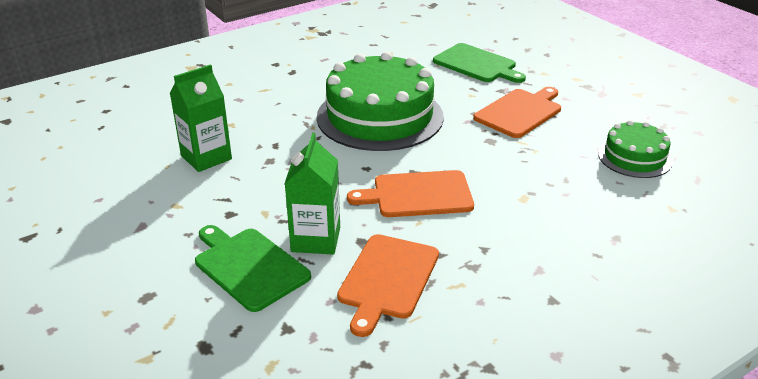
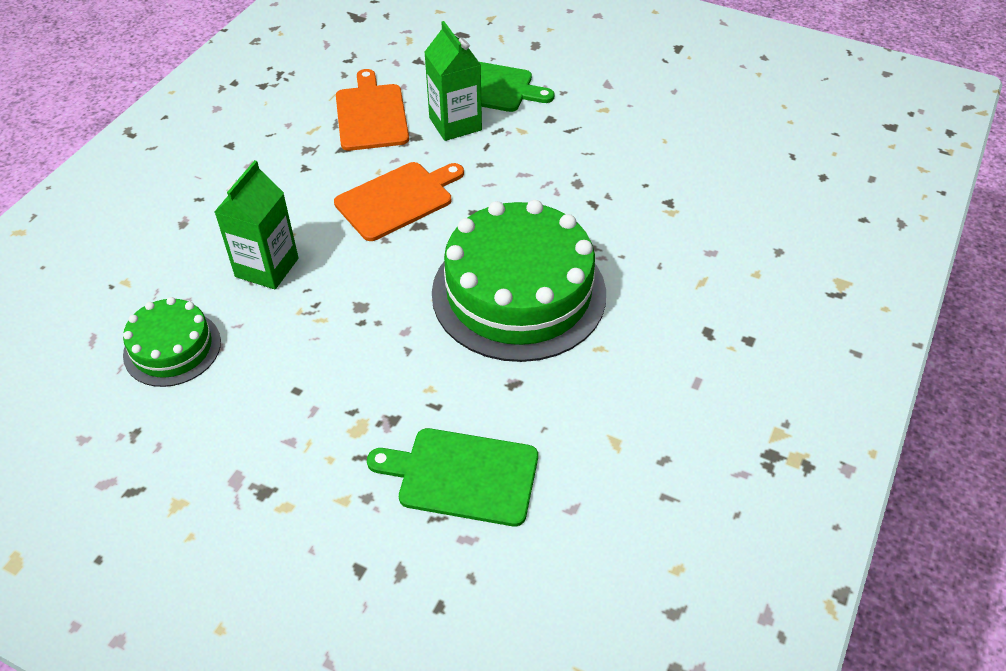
camera: 150 degrees right, 15 degrees up
green carton [170,64,232,172] -> green carton moved to [214,160,299,289]
orange cutting board [473,87,561,138] -> none

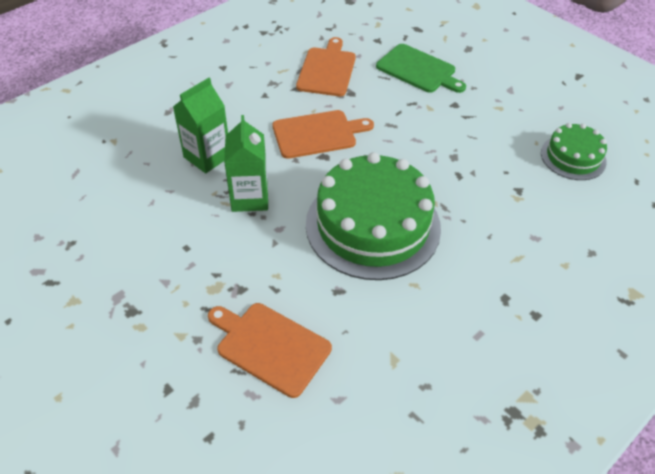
camera: 20 degrees right, 0 degrees up
green cake [123,297,221,387] -> green cake moved to [541,123,607,180]
green cutting board [367,428,538,526] -> orange cutting board [208,303,332,398]
green carton [424,21,482,141] -> green carton moved to [224,115,268,212]

